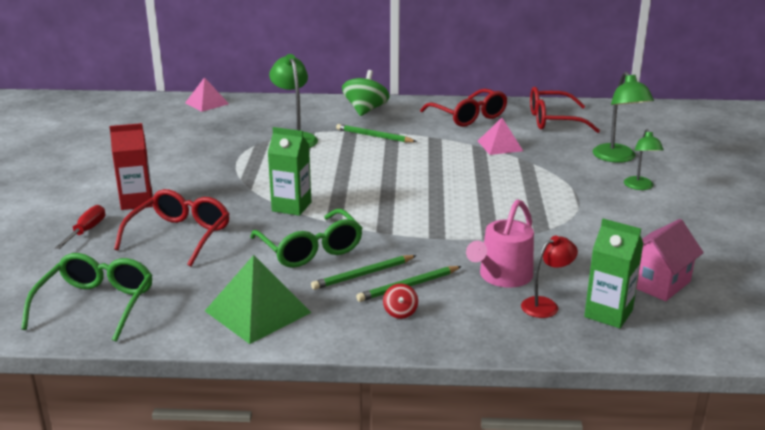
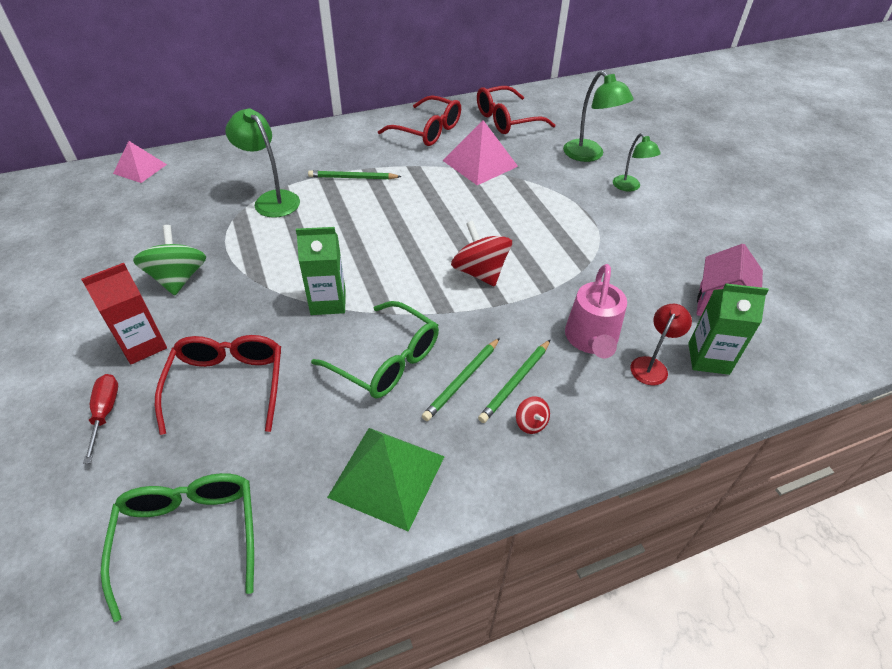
camera: 25 degrees left, 20 degrees up
green spinning top [342,70,390,116] -> green spinning top moved to [133,225,206,296]
pink pyramid [478,118,523,155] -> pink pyramid [442,120,518,185], size x1.54
none -> red spinning top [451,221,512,287]

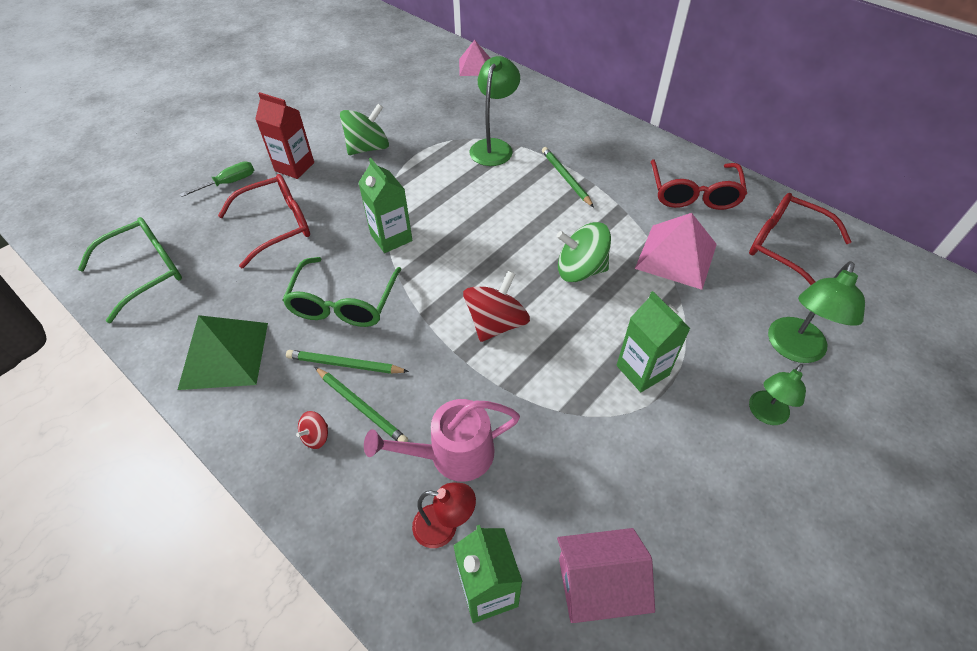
camera: 65 degrees right, 5 degrees up
red screwdriver [83,374,118,464] -> green screwdriver [180,161,254,197]
green pencil [478,339,551,423] -> green pencil turned 150 degrees counterclockwise [315,367,408,442]
none -> green spinning top [557,222,611,282]
none -> green carton [616,291,691,392]

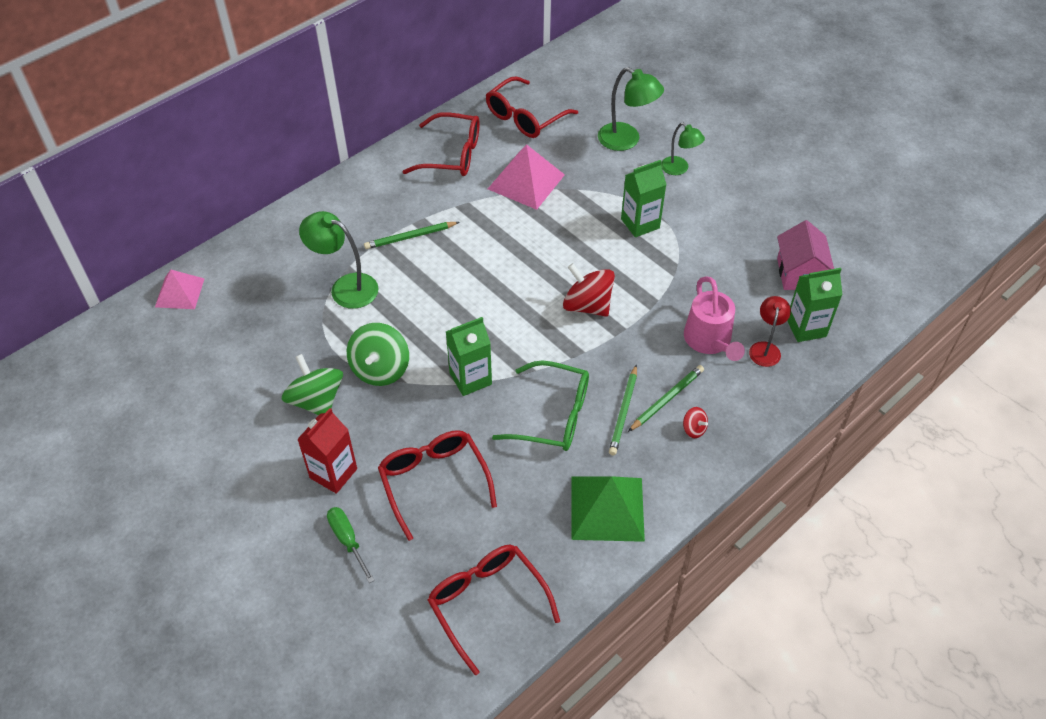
camera: 85 degrees left, 0 degrees up
green glasses [78,217,182,323] -> red glasses [428,545,560,675]
green spinning top [557,222,611,282] -> green spinning top moved to [347,323,409,386]

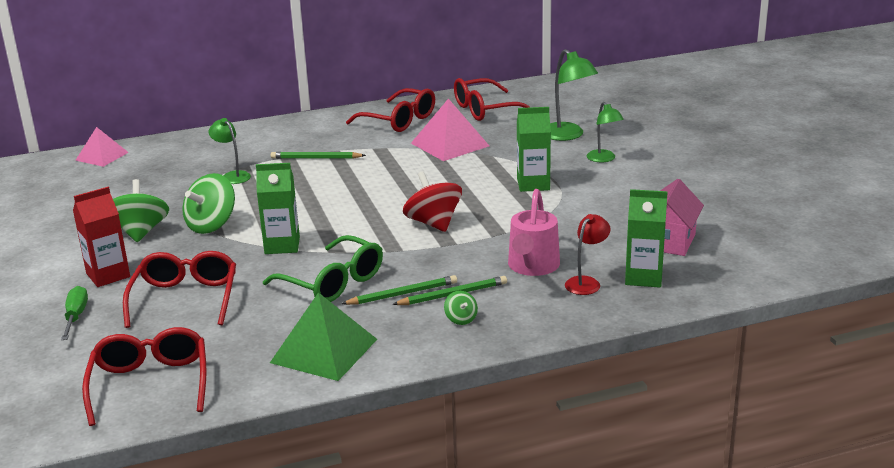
camera: 25 degrees right, 25 degrees down
green lamp [299,211,379,309] -> green lamp [208,118,251,184], size x0.64
green pencil [609,364,637,456] -> green pencil turned 150 degrees counterclockwise [342,275,457,305]
red spinning top [683,407,708,438] -> green spinning top [444,291,478,325]

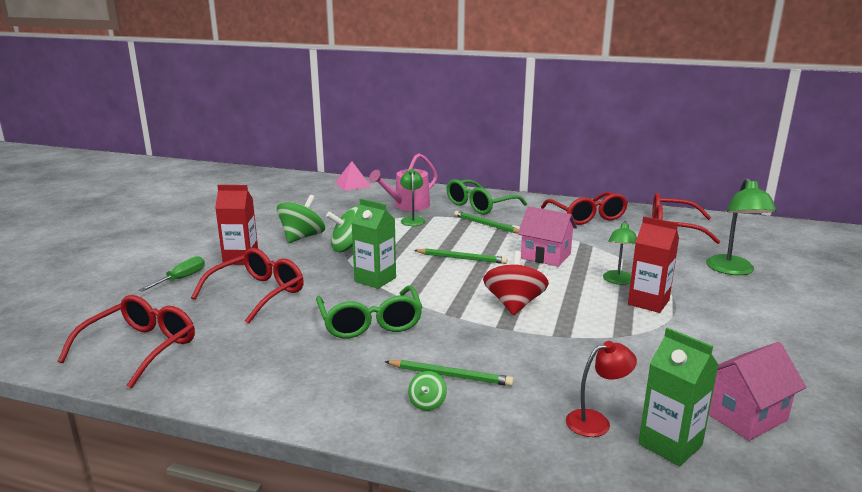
camera: 35 degrees right, 5 degrees down
green pyramid [270,292,377,381] -> none
green pencil [342,275,457,305] -> green pencil moved to [414,248,508,264]
pink pyramid [411,98,489,161] -> none
pink watering can [508,189,560,276] -> pink watering can moved to [369,153,438,211]
green carton [517,107,551,192] -> red carton [628,216,679,313]
green lamp [587,102,624,163] -> green lamp moved to [603,221,637,285]
none -> green glasses [446,179,527,215]
none -> pink house [518,206,577,267]

